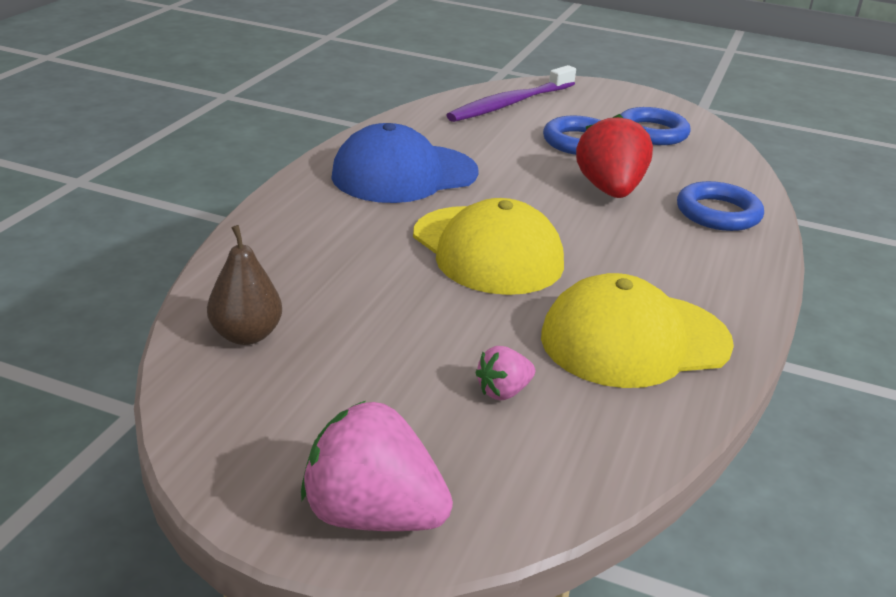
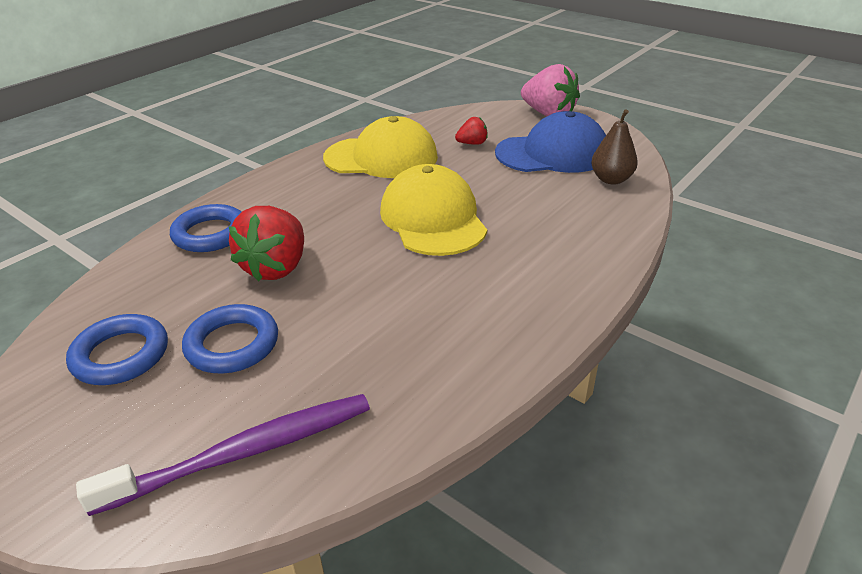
camera: 160 degrees left, 5 degrees up
blue cap [331,123,479,203] -> blue cap moved to [495,111,606,173]
pink strawberry [475,346,535,400] -> red strawberry [455,117,488,145]

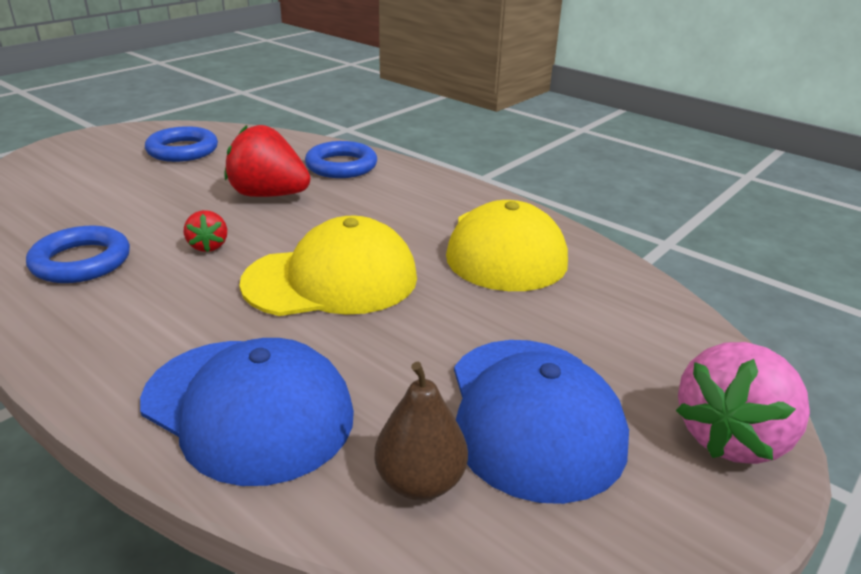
camera: 90 degrees right, 5 degrees down
purple toothbrush [76,394,370,516] -> none
blue ring [182,304,278,373] -> blue ring moved to [26,226,130,283]
red strawberry [455,117,488,145] -> red strawberry moved to [184,210,227,252]
none -> blue cap [140,338,354,486]

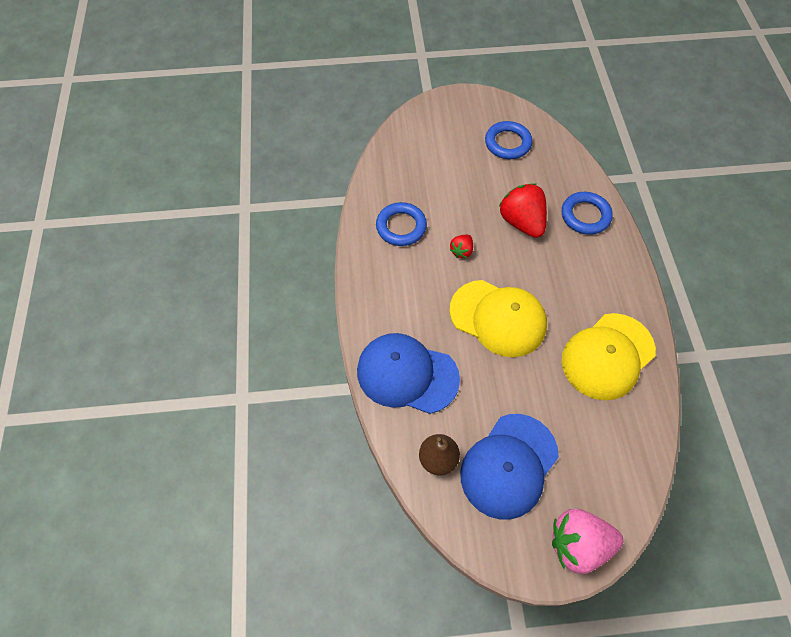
camera: 45 degrees right, 30 degrees up
blue cap [140,338,354,486] -> blue cap turned 120 degrees clockwise [357,333,460,414]

